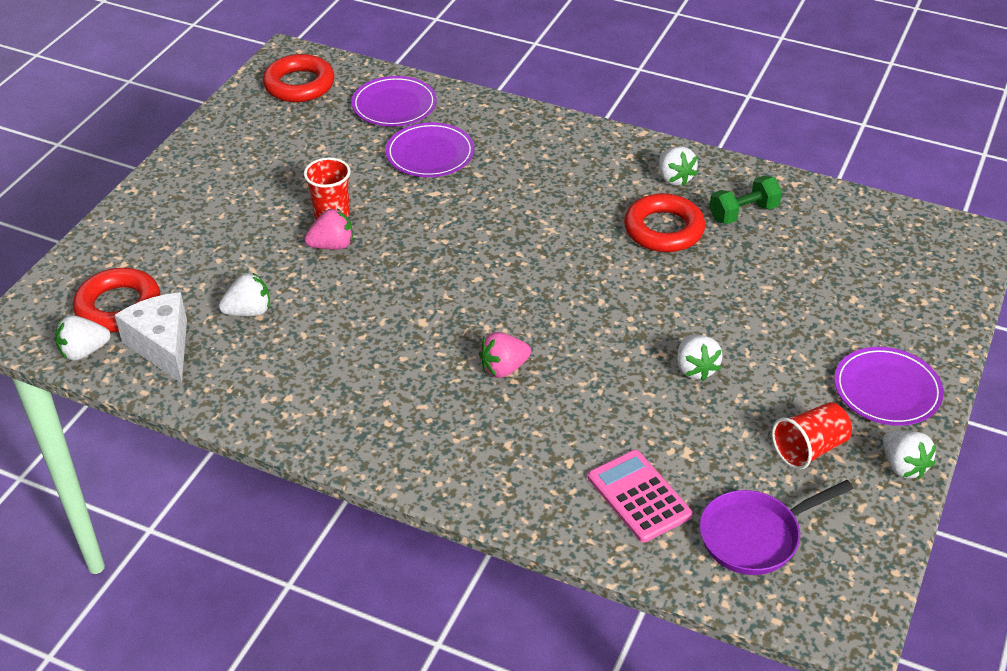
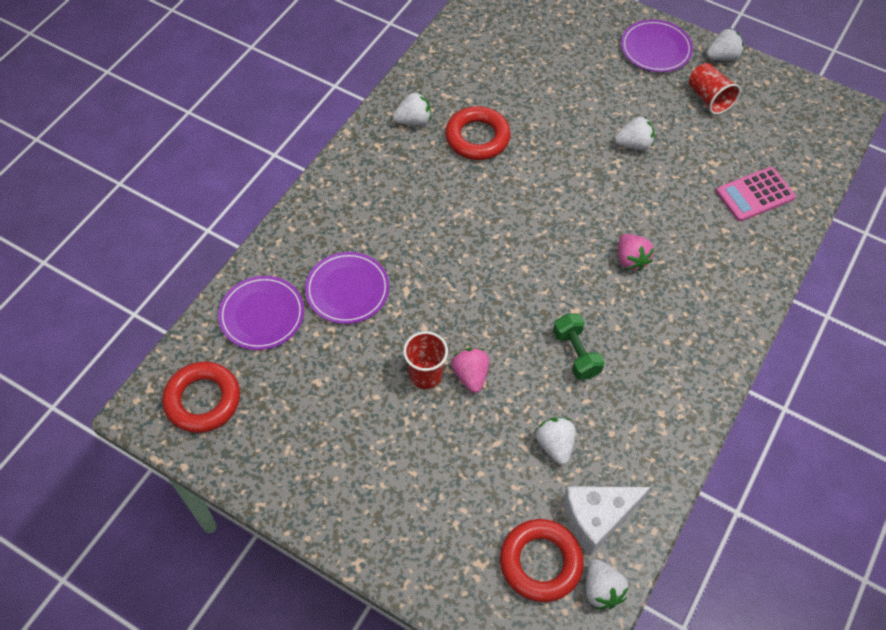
camera: 85 degrees left, 15 degrees up
purple pan [699,480,853,575] -> none
green dumbbell [709,176,782,224] -> green dumbbell moved to [553,313,605,380]

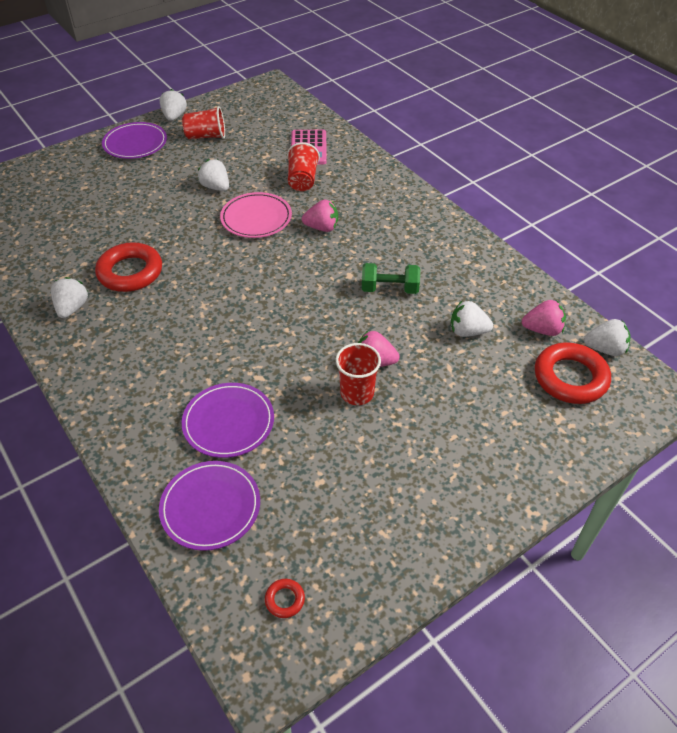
camera: 65 degrees left, 10 degrees down
red ring [162,361,240,433] -> red ring [265,579,305,618], size x0.43
white cheese [563,486,651,556] -> pink strawberry [522,300,566,336]
white strawberry [615,117,654,150] -> white strawberry turned 60 degrees counterclockwise [198,159,229,191]
none -> pink plate [220,192,292,238]
none -> red cup [287,142,320,191]

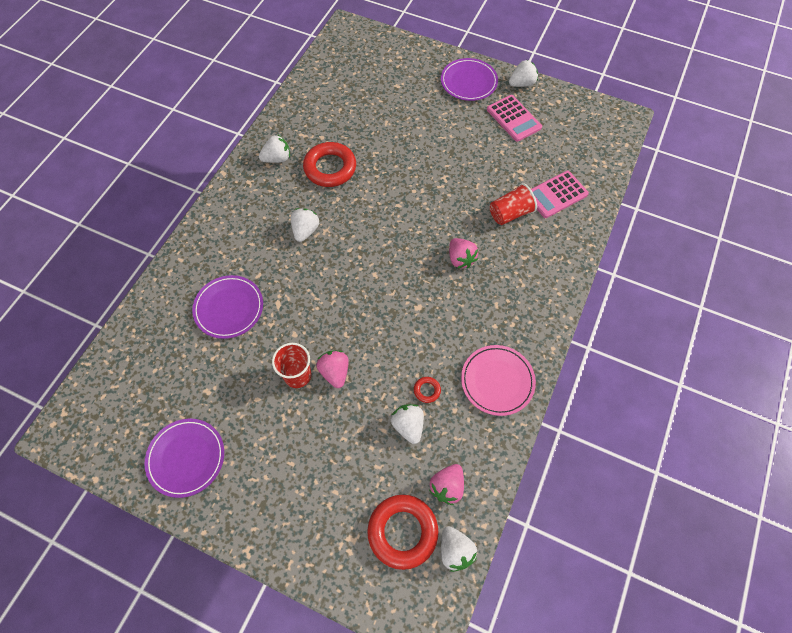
camera: 60 degrees right, 15 degrees up
purple plate [159,461,260,551] -> purple plate moved to [144,419,224,498]
red cup [182,106,225,139] -> pink calculator [487,95,542,142]
white strawberry [198,159,229,191] -> white strawberry moved to [291,208,319,242]
pink plate [220,192,292,238] -> pink plate moved to [461,345,536,416]
red ring [265,579,305,618] -> red ring moved to [414,377,441,403]
green dumbbell [362,263,420,294] -> none
pink strawberry [522,300,566,336] -> pink strawberry turned 60 degrees clockwise [429,464,464,505]

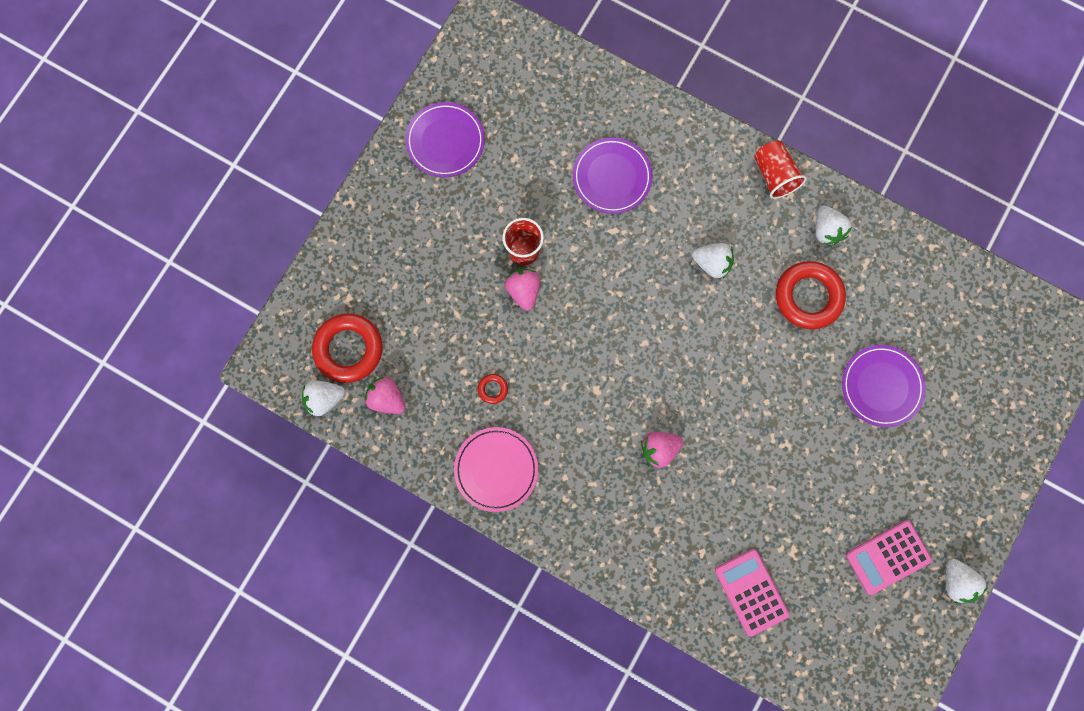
camera: 95 degrees right, 15 degrees up
pink strawberry [316,350,349,388] -> pink strawberry turned 90 degrees counterclockwise [505,269,540,311]
white strawberry [391,404,424,444] -> none
purple plate [441,58,498,101] -> purple plate moved to [842,345,926,427]
red cup [490,183,537,225] -> red cup moved to [754,141,807,199]

